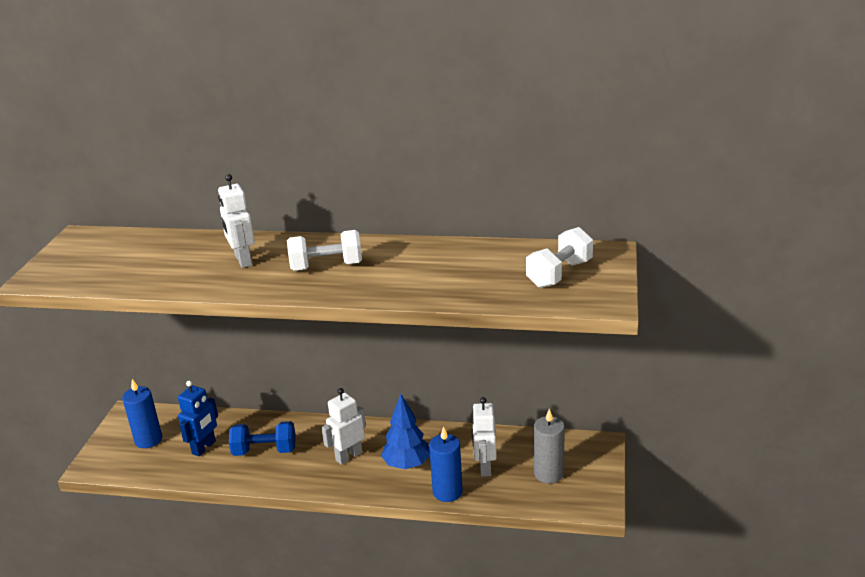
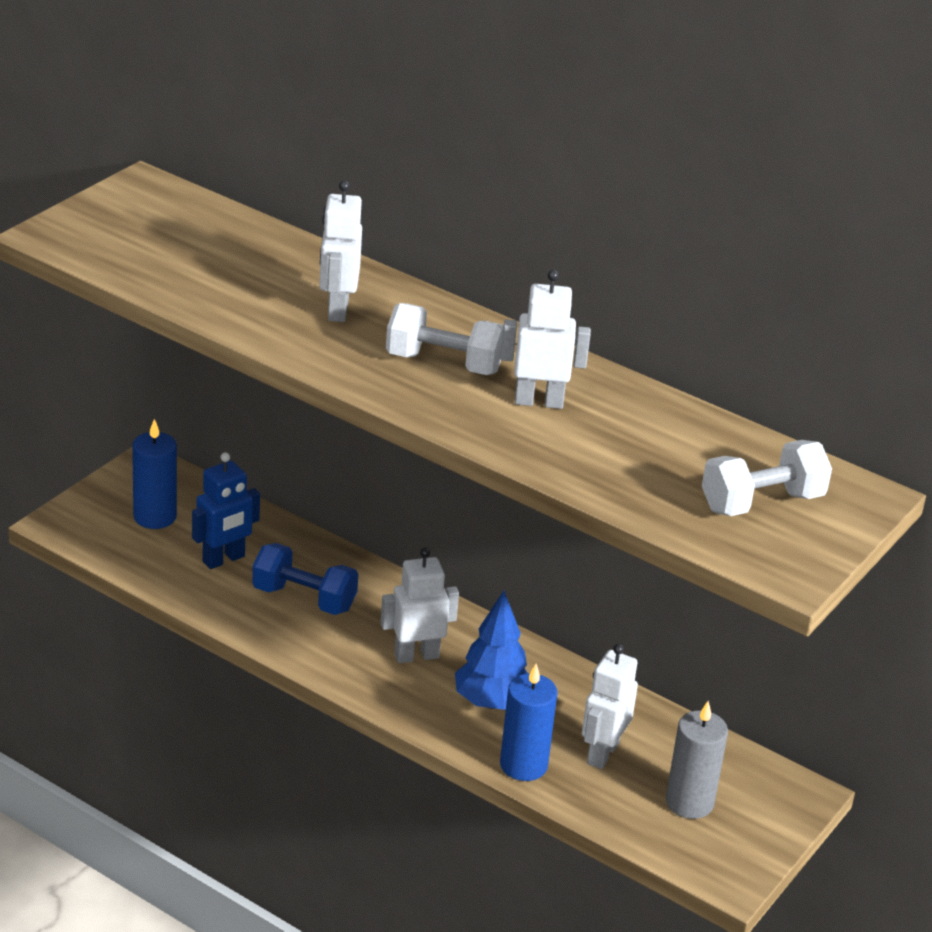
camera: 20 degrees right, 5 degrees up
none -> white robot [500,270,591,409]

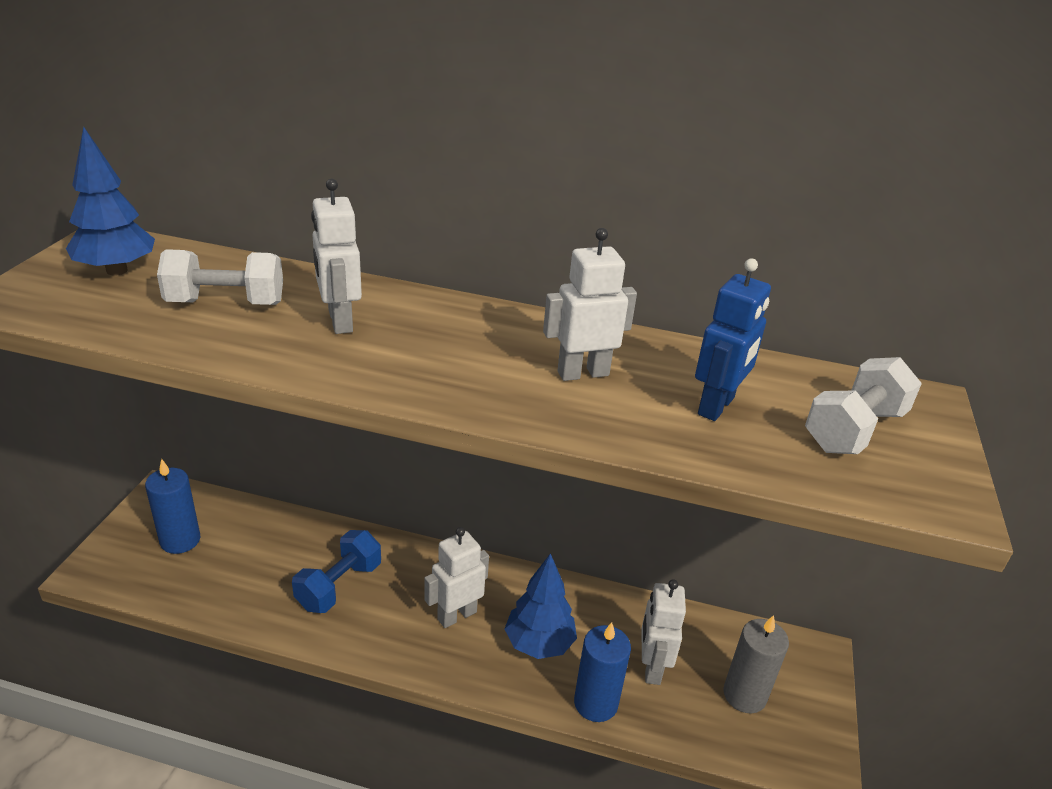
camera: 20 degrees left, 0 degrees up
blue robot [192,452,260,569] -> blue robot moved to [695,258,771,421]
blue dumbbell [252,543,358,615] -> blue dumbbell turned 60 degrees counterclockwise [292,530,381,613]
white dumbbell [386,303,504,375] -> white dumbbell moved to [157,249,283,305]
none -> blue tree [66,127,155,276]

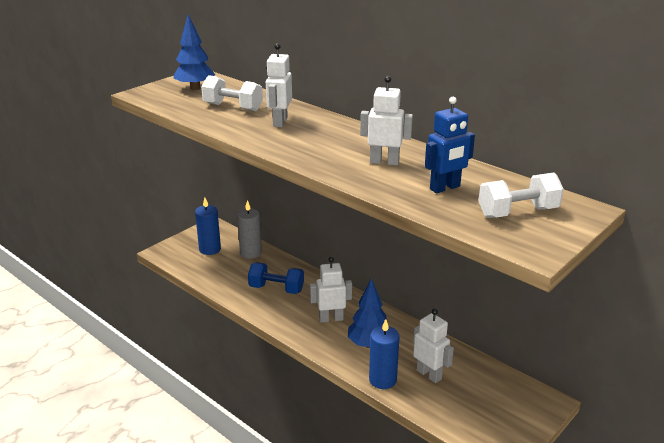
camera: 30 degrees right, 5 degrees down
blue dumbbell [292,530,381,613] -> blue dumbbell turned 45 degrees clockwise [248,262,304,294]
white robot [642,579,686,685] -> white robot turned 105 degrees clockwise [413,309,454,383]
grey candle [723,615,789,713] -> grey candle moved to [237,200,262,259]

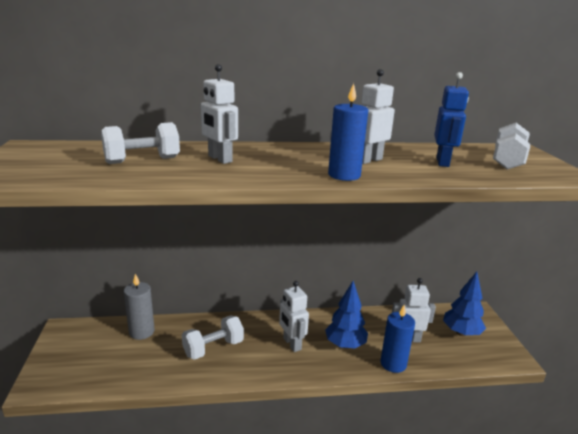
camera: 50 degrees left, 5 degrees down
blue tree [174,14,215,90] -> blue tree moved to [443,271,486,336]
blue candle [195,198,221,255] -> blue candle moved to [328,83,368,181]
blue dumbbell [248,262,304,294] -> white dumbbell [182,316,244,360]
white robot [310,257,352,323] -> white robot turned 60 degrees counterclockwise [279,281,309,352]

